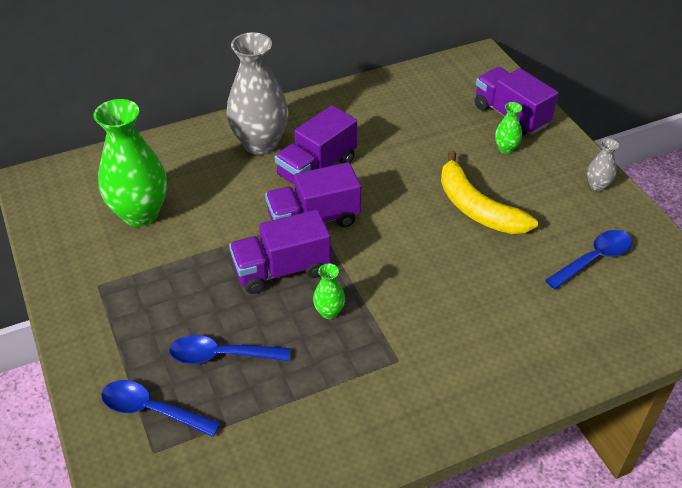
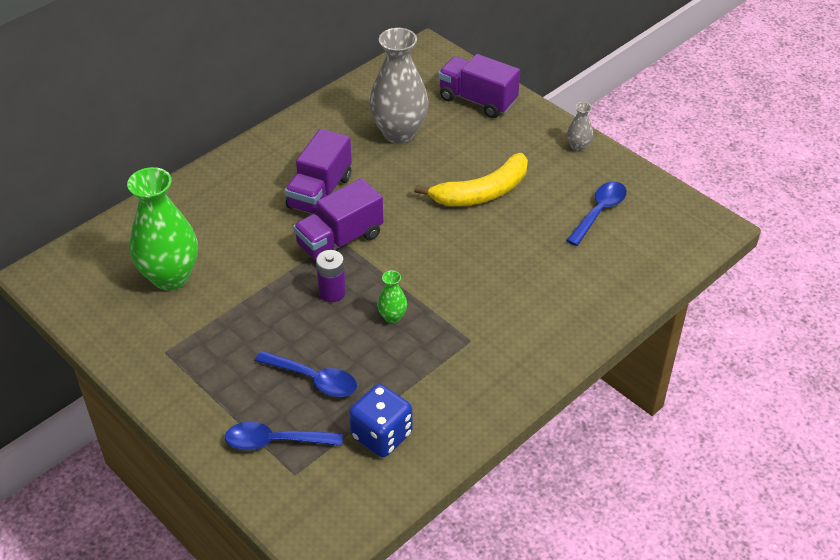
camera: 20 degrees left, 0 degrees up
blue spoon [169,335,290,364] -> blue spoon turned 135 degrees counterclockwise [255,351,357,397]
grey vase [226,32,288,155] -> grey vase moved to [369,28,429,144]
purple truck [229,210,331,294] -> purple battery [316,250,346,302]
yellow banana [441,151,538,234] -> yellow banana turned 60 degrees counterclockwise [414,153,528,206]
green vase [495,102,522,154] -> none
none -> blue dice [349,384,412,457]

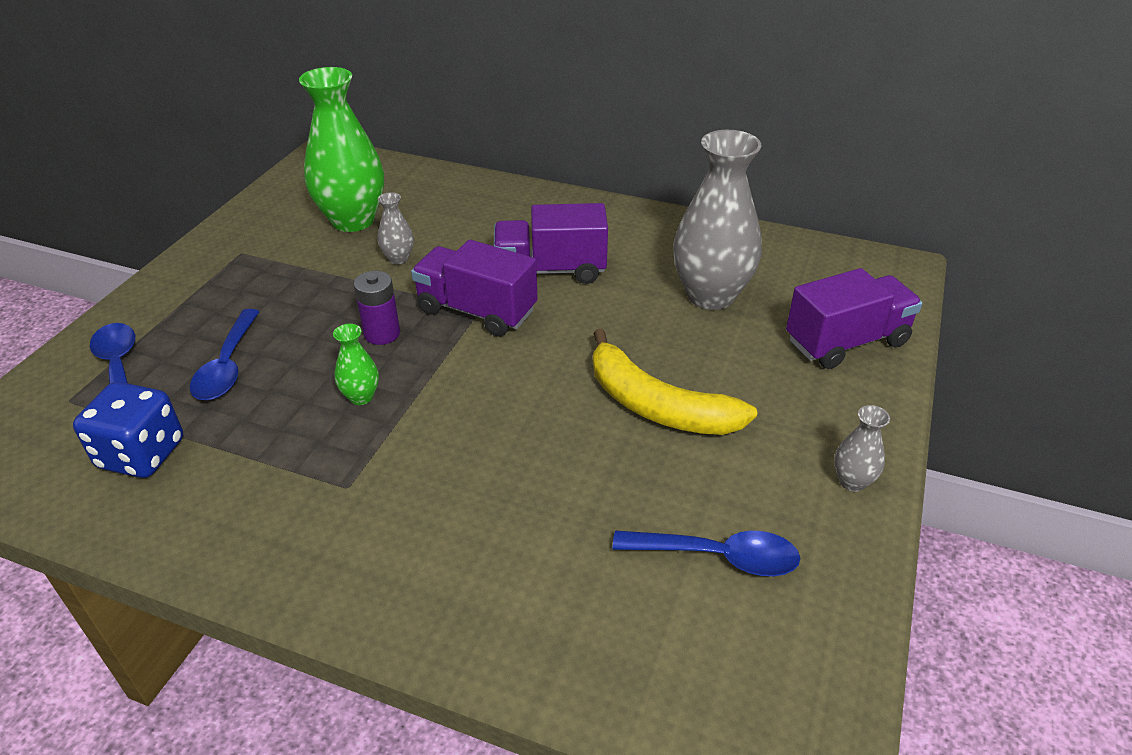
camera: 65 degrees right, 5 degrees down
purple truck [438,54,520,118] -> purple truck turned 60 degrees clockwise [786,268,923,369]
none -> grey vase [378,192,414,264]

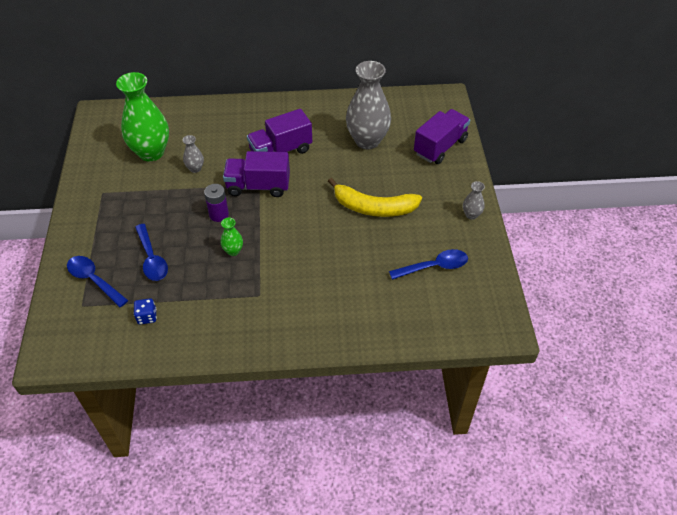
camera: 25 degrees left, 10 degrees up
blue dice [73,382,183,478] -> blue dice [133,298,157,325], size x0.54

